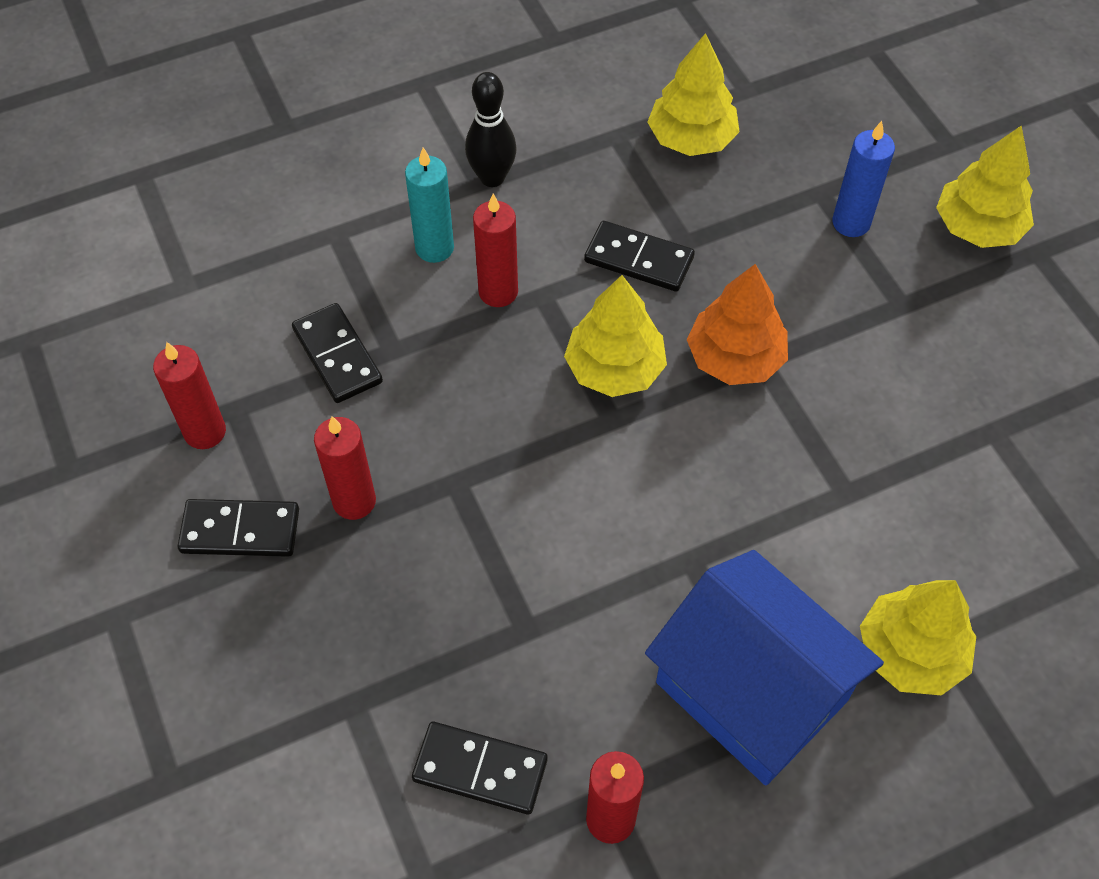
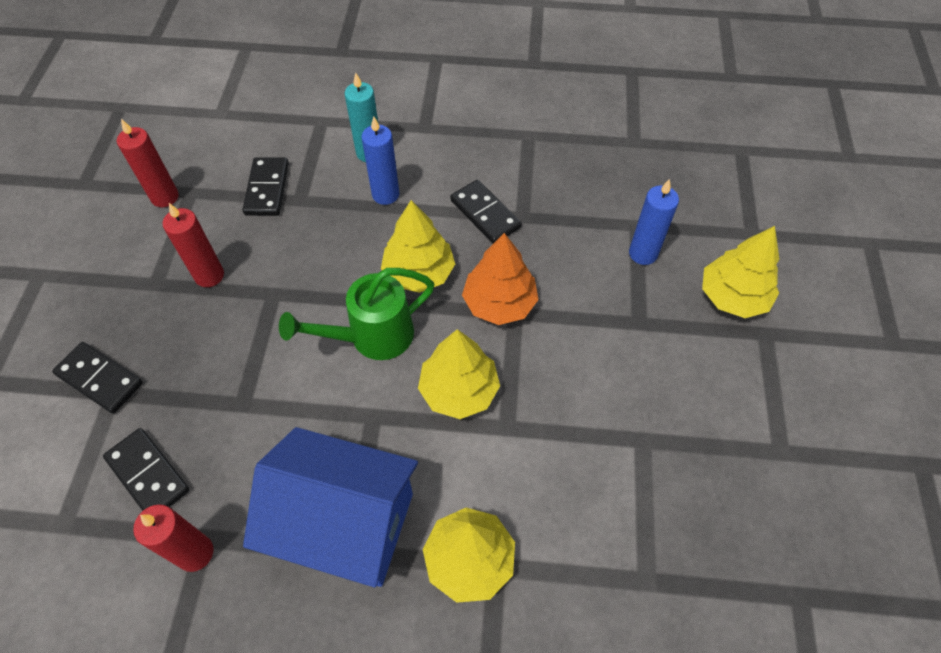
camera: 30 degrees right, 0 degrees up
black domino [178,499,299,557] -> black domino moved to [52,342,143,414]
black bowling pin [465,72,517,187] -> none
red candle [473,194,518,307] -> blue candle [362,116,399,205]
blue house [645,550,884,786] -> blue house turned 60 degrees counterclockwise [243,427,418,587]
yellow tree [647,33,740,156] -> yellow tree moved to [418,329,500,419]
none -> green watering can [279,268,435,360]

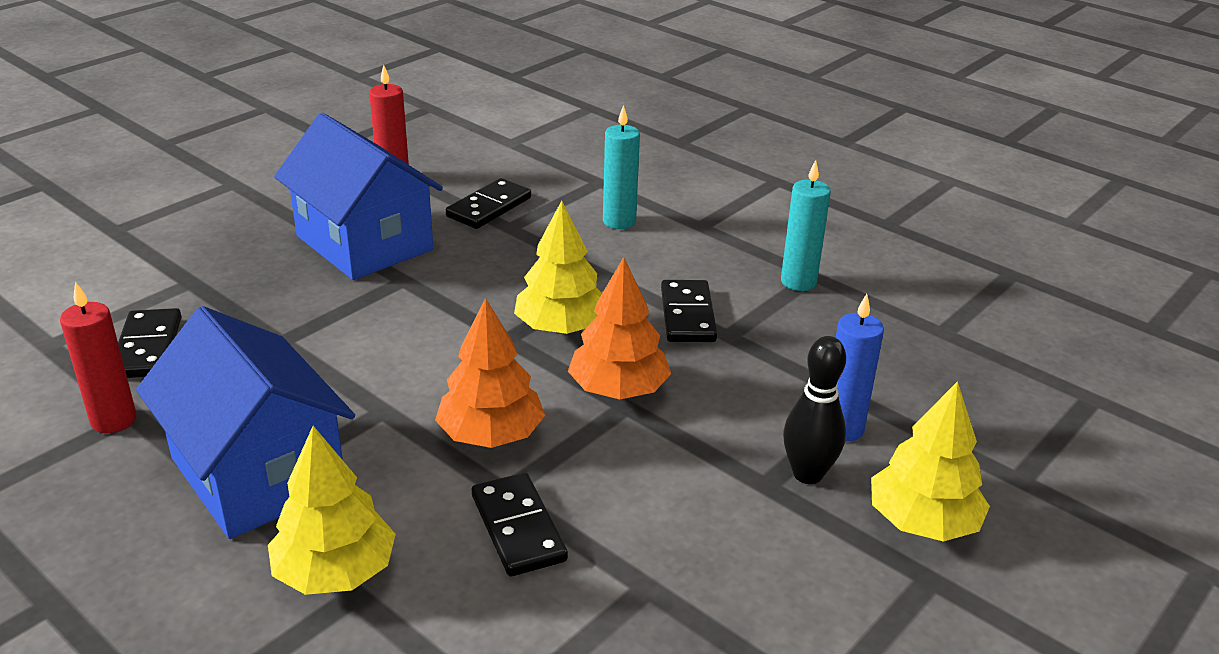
camera: 35 degrees right, 25 degrees down
black domino [52,342,143,414] -> black domino moved to [472,473,568,577]
red candle [163,203,224,287] -> blue house [274,113,443,280]
green watering can [279,268,435,360] -> none
blue candle [362,116,399,205] -> none
yellow tree [418,329,500,419] -> orange tree [435,298,545,448]
none -> turquoise candle [781,160,831,291]
none -> black bowling pin [783,336,846,484]

